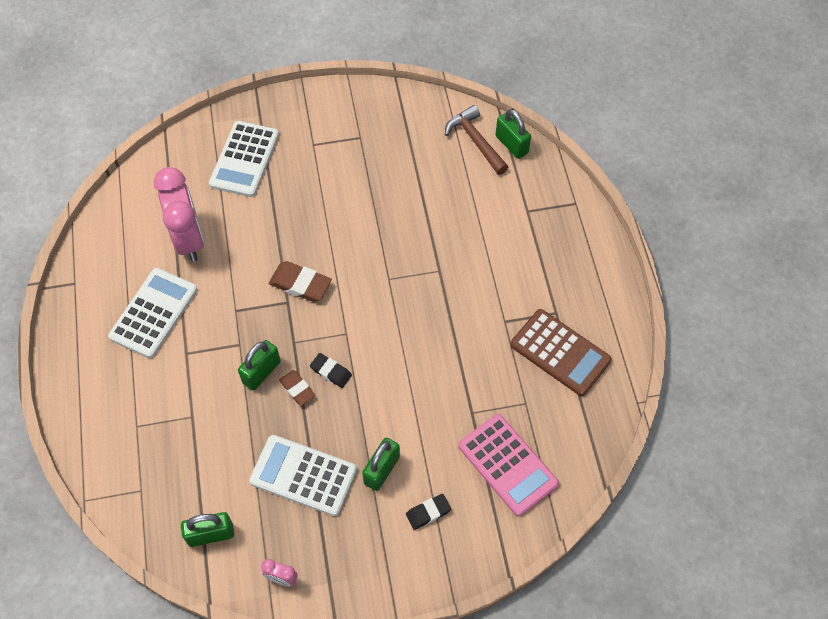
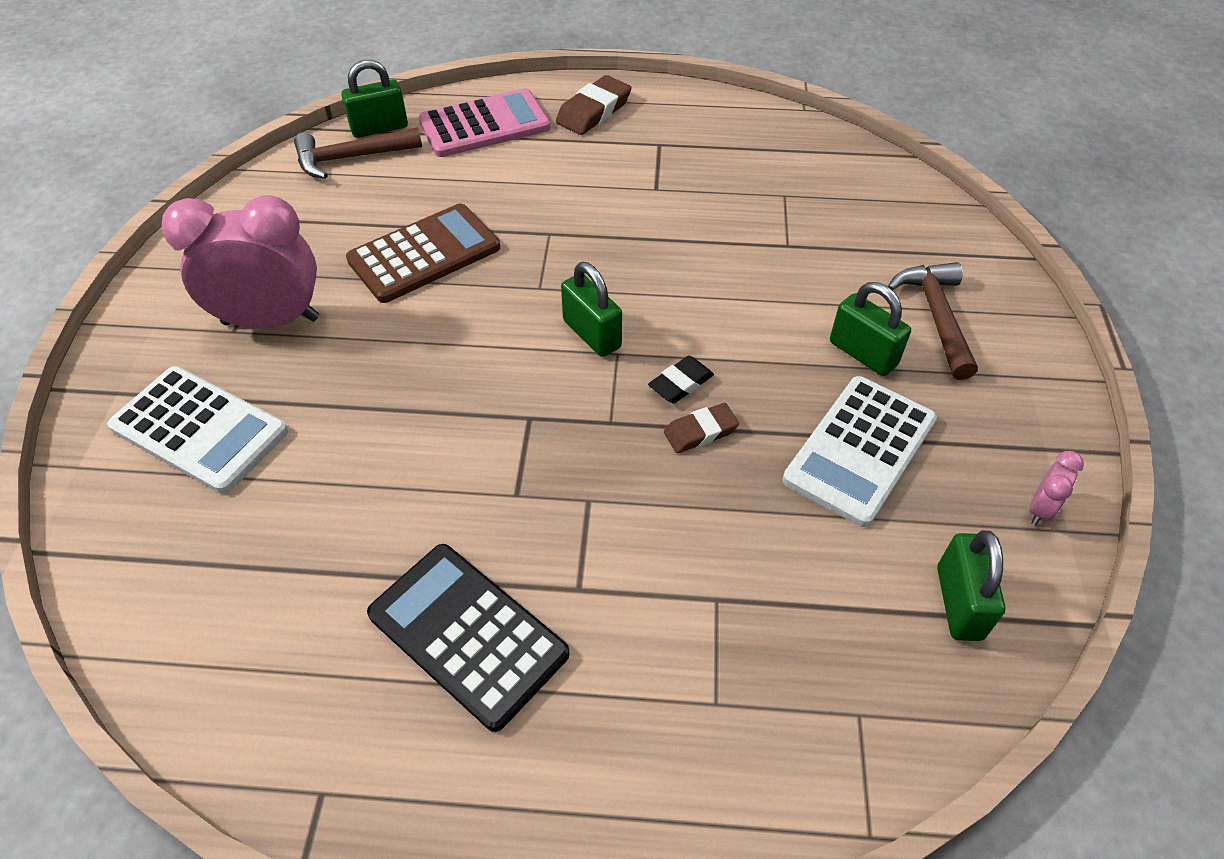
camera: 75 degrees left, 10 degrees down
white calculator [108,268,197,358] -> black calculator [367,544,569,732]
pink clock [154,167,204,262] -> pink clock moved to [161,195,319,328]
green padlock [238,340,281,390] -> green padlock moved to [561,262,622,357]
brown eraser [269,261,332,302] -> brown eraser moved to [556,75,631,135]
black eraser [406,494,451,530] -> brown hammer [888,262,978,380]
pink calculator [459,414,559,516] -> pink calculator moved to [419,88,550,157]
brown calculator [510,309,612,396] -> brown calculator moved to [346,203,500,303]

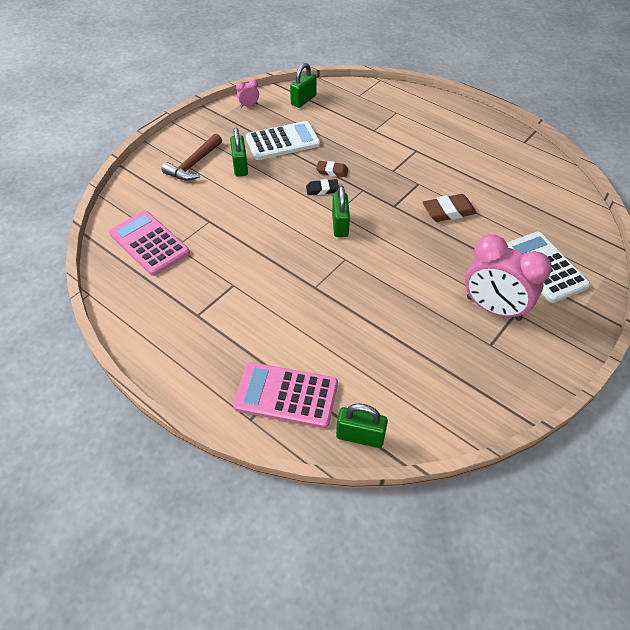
camera: 145 degrees left, 0 degrees up
brown hammer [294,127,422,179] -> none
brown calculator [346,203,500,303] -> none
black calculator [367,544,569,732] -> none
brown eraser [556,75,631,135] -> brown eraser moved to [423,194,477,222]
none -> pink calculator [109,211,190,276]

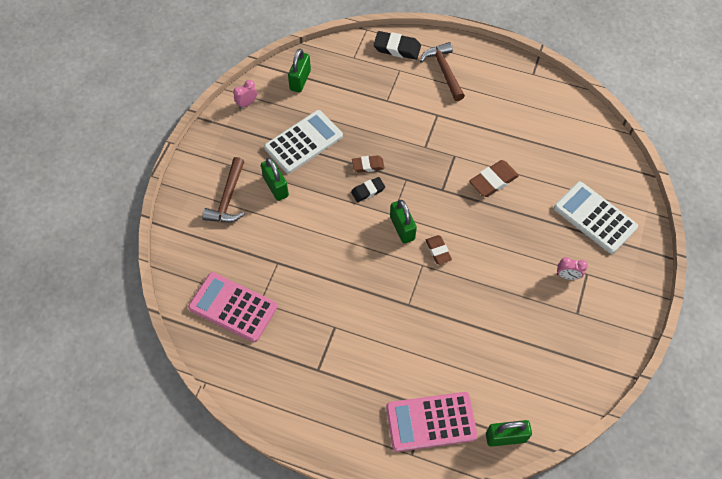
camera: 20 degrees left, 10 degrees up
pink clock [465,234,552,321] -> pink clock [557,257,588,280], size x0.42
none -> black eraser [373,31,421,60]
none -> brown hammer [420,42,465,101]
none -> brown eraser [426,235,452,265]

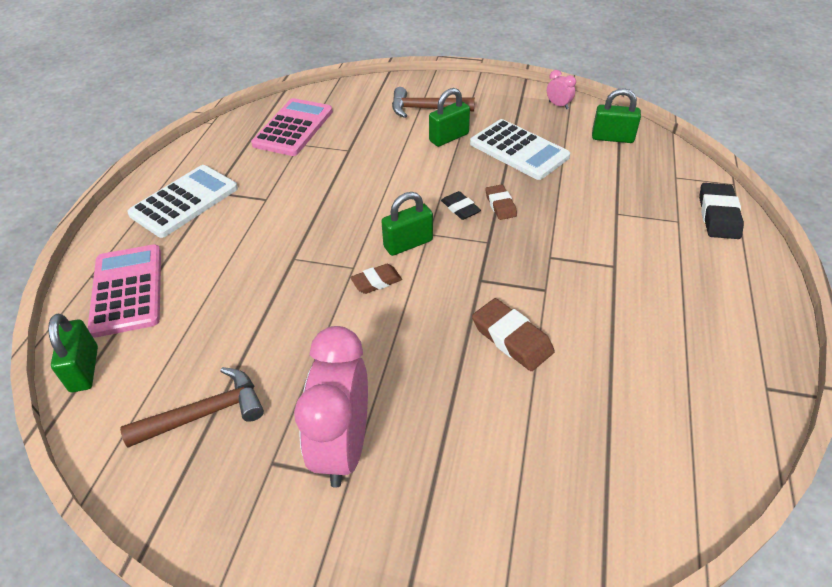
camera: 85 degrees right, 15 degrees down
brown hammer [420,42,465,101] -> brown hammer moved to [120,367,264,448]
white calculator [554,182,638,254] -> white calculator moved to [127,165,238,238]
pink clock [557,257,588,280] -> pink clock [294,326,368,488], size x2.39

